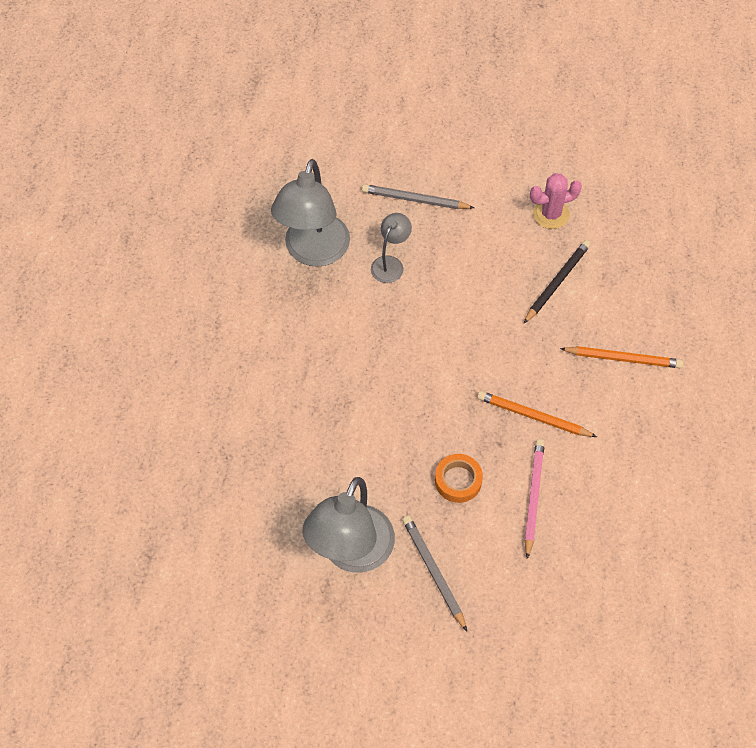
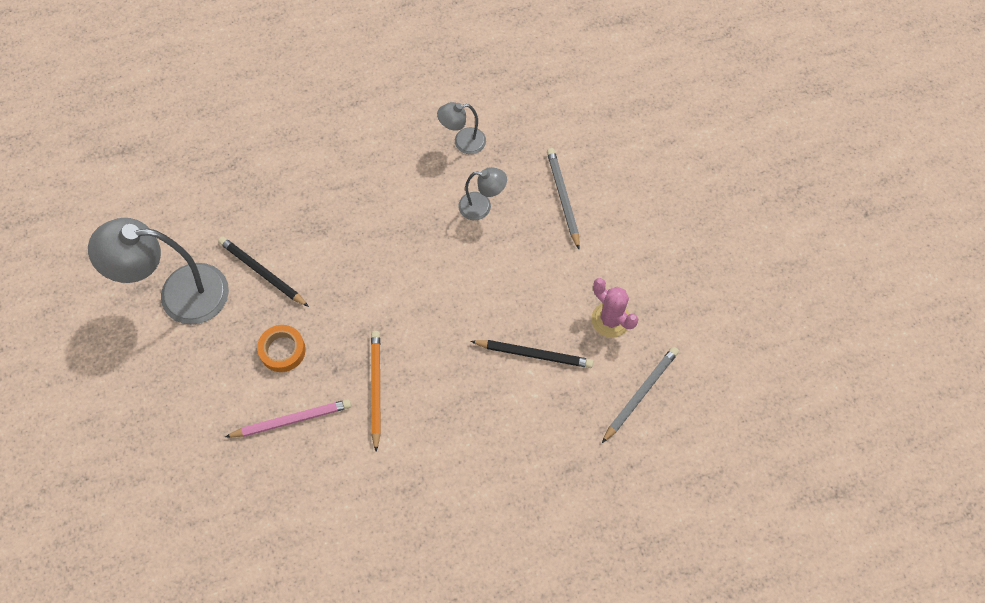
camera: 65 degrees right, 5 degrees up
grey lamp [271,159,350,267] -> grey lamp [437,102,486,154], size x0.50
grey pencil [402,516,467,631] -> grey pencil moved to [602,347,679,443]
orange pencil [560,346,683,368] -> none
none -> black pencil [218,236,309,307]

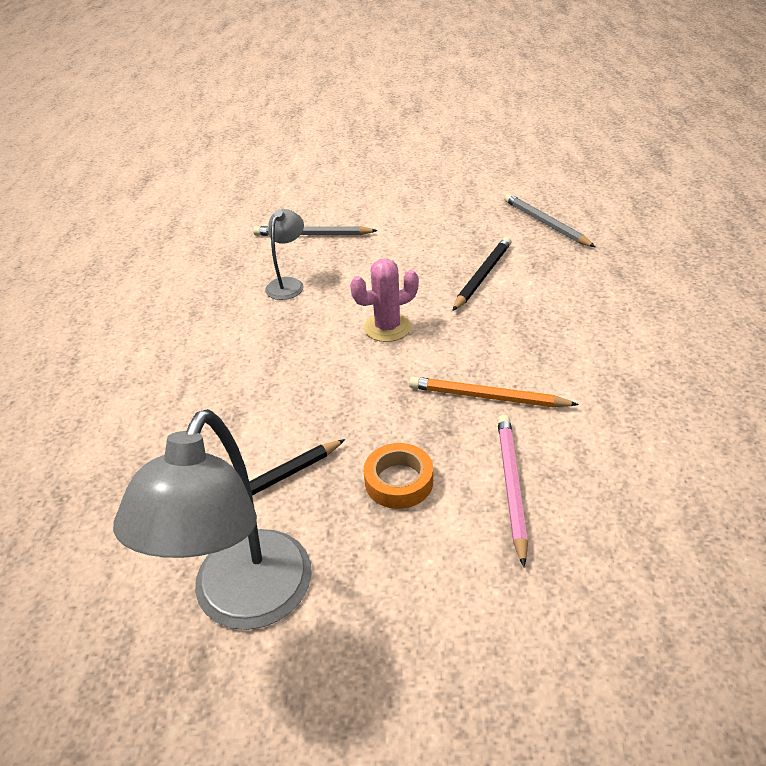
camera: 70 degrees left, 25 degrees down
grey lamp [437,102,486,154] -> none
pink cactus [591,278,638,338] -> pink cactus moved to [350,258,419,342]

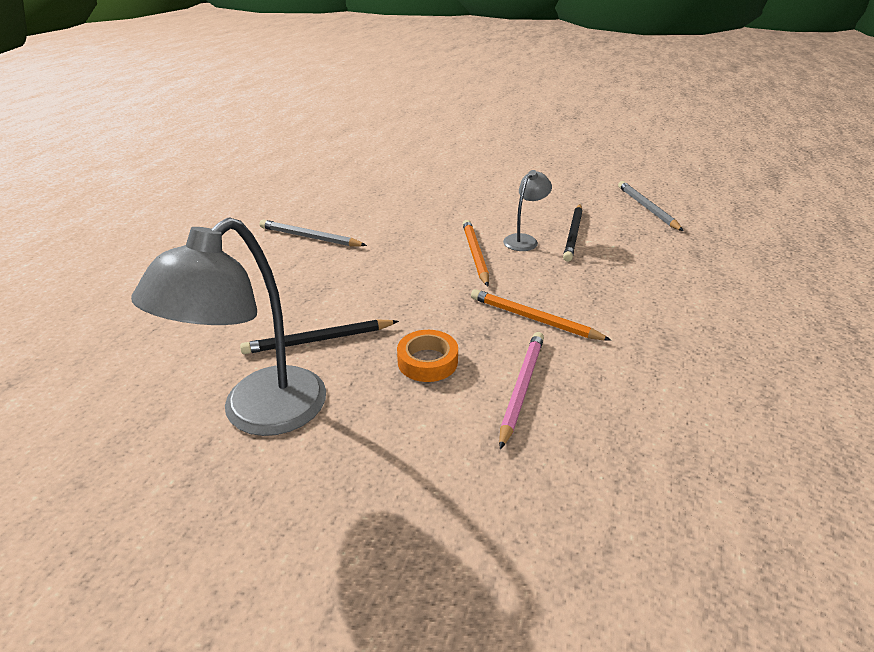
camera: 15 degrees right, 5 degrees down
grey pencil [253,226,378,236] -> grey pencil moved to [259,220,367,247]
grey lamp [265,209,304,300] -> grey lamp moved to [503,170,552,251]
pink cactus [350,258,419,342] -> orange pencil [463,220,489,287]
black pencil [452,237,511,311] -> black pencil turned 150 degrees clockwise [563,204,583,262]

